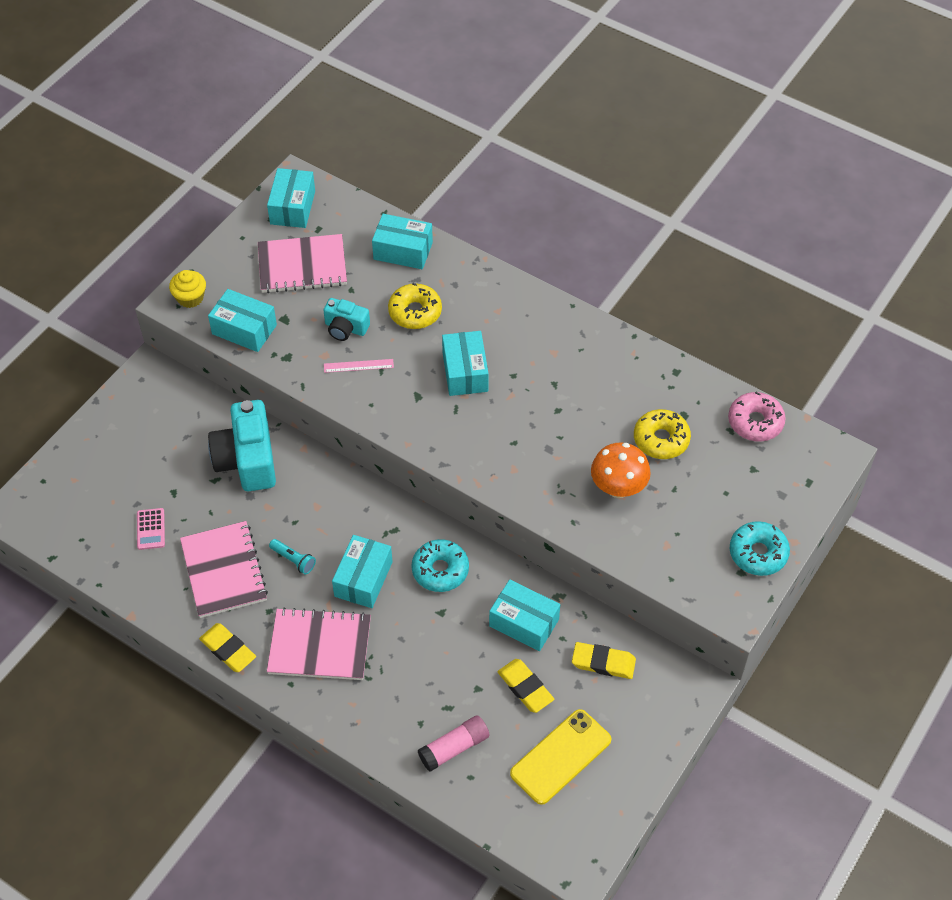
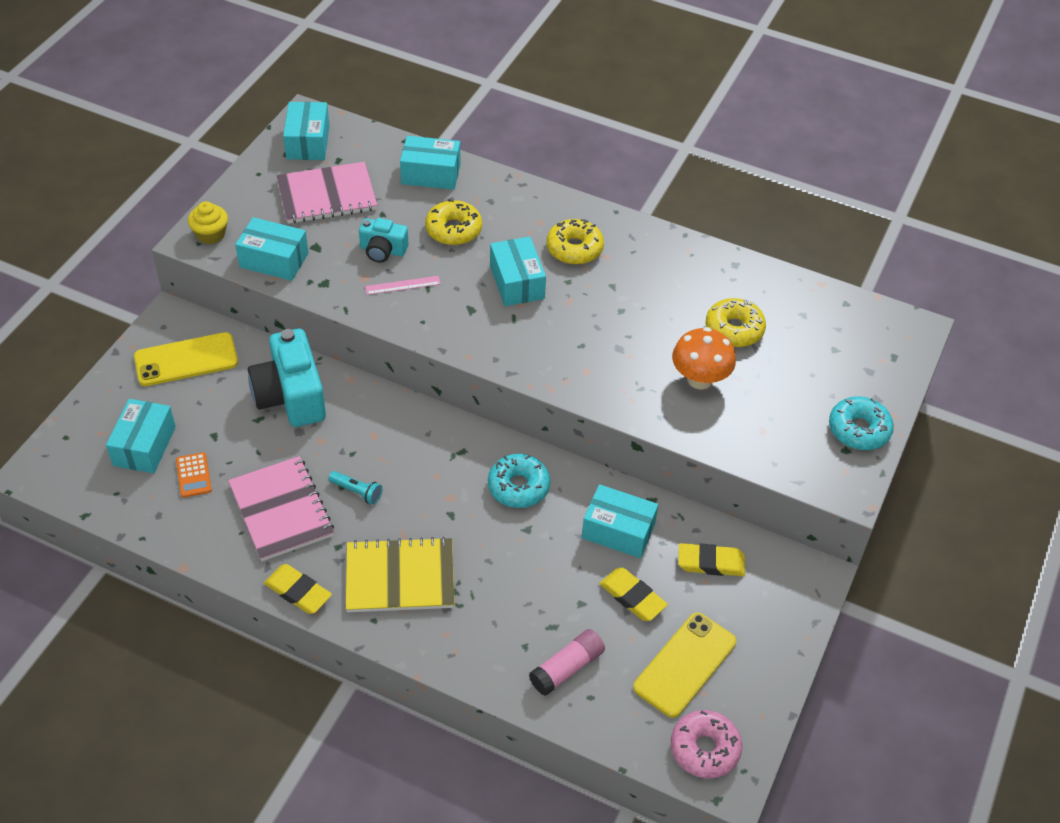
camera: 10 degrees left, 5 degrees down
pink calculator [137,508,165,550] -> orange calculator [176,452,212,498]
pink notebook [267,607,371,680] -> yellow notebook [346,537,455,612]
turquoise box [332,535,392,608] -> turquoise box moved to [106,399,176,473]
pink donut [728,392,786,441] -> pink donut moved to [671,710,742,779]
none -> yellow phone [134,332,238,386]
none -> yellow donut [547,219,604,265]

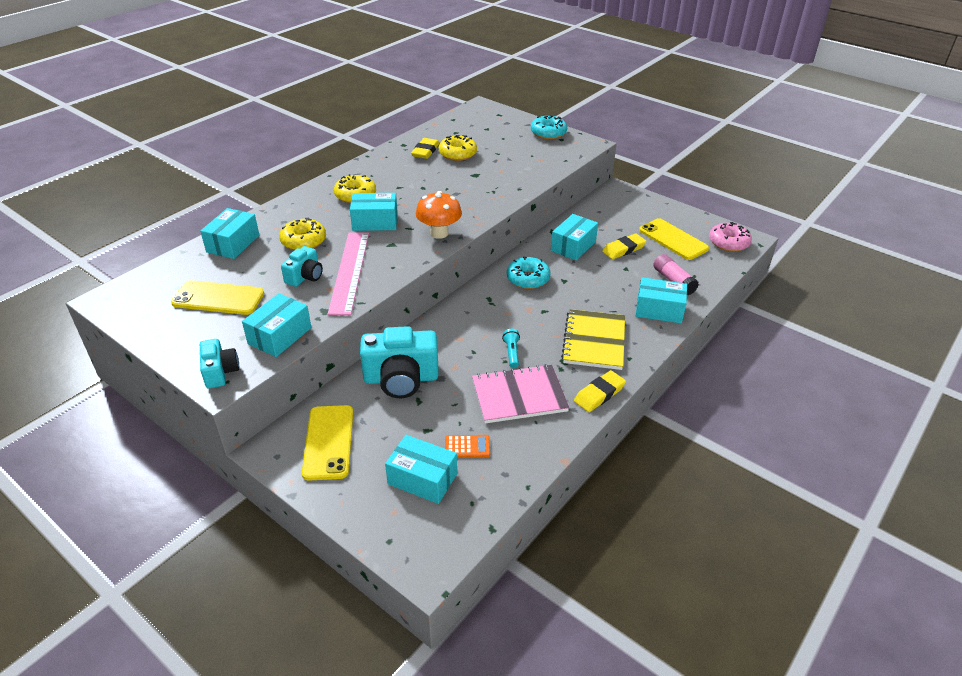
camera: 75 degrees left, 10 degrees down
yellow cupcake [188,201,228,244] -> turquoise camera [200,339,239,389]
pink notebook [276,162,378,224] -> yellow phone [171,280,264,315]
turquoise box [283,102,329,160] -> turquoise box moved to [636,277,687,323]
turquoise flashlight [329,471,383,505] -> turquoise flashlight turned 45 degrees counterclockwise [502,329,520,368]
pink ruler [365,276,441,295] -> pink ruler [328,232,369,315], size x2.27
orange mushroom [672,327,736,390] -> orange mushroom moved to [416,191,462,239]
yellow eraser [678,543,745,576] -> yellow eraser moved to [411,138,440,159]

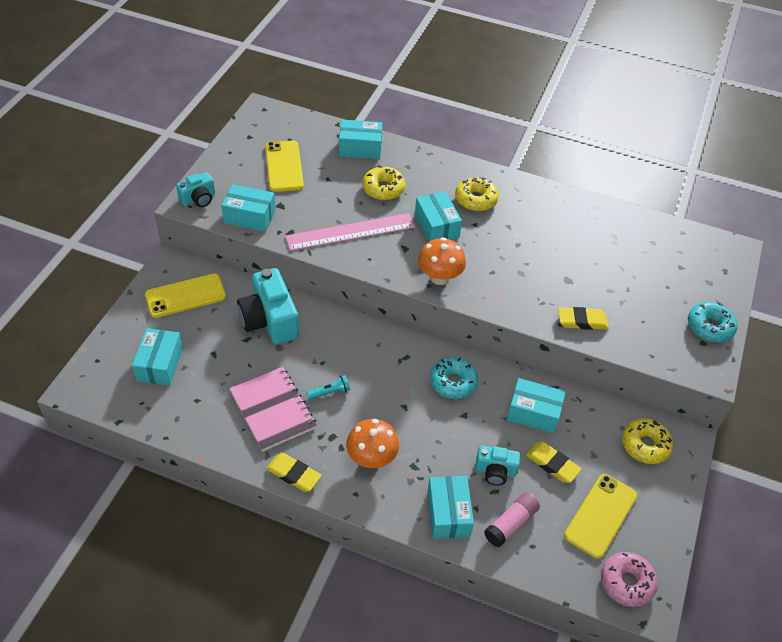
camera: 70 degrees right, 10 degrees up
turquoise camera [281,246,323,287] -> turquoise camera moved to [475,446,520,486]
yellow eraser [411,138,440,159] -> yellow eraser moved to [558,307,609,330]
yellow donut [439,135,477,161] -> yellow donut moved to [622,418,673,464]
orange calculator [445,435,490,458] -> none
yellow notebook [561,309,625,370] -> orange mushroom [346,419,399,468]

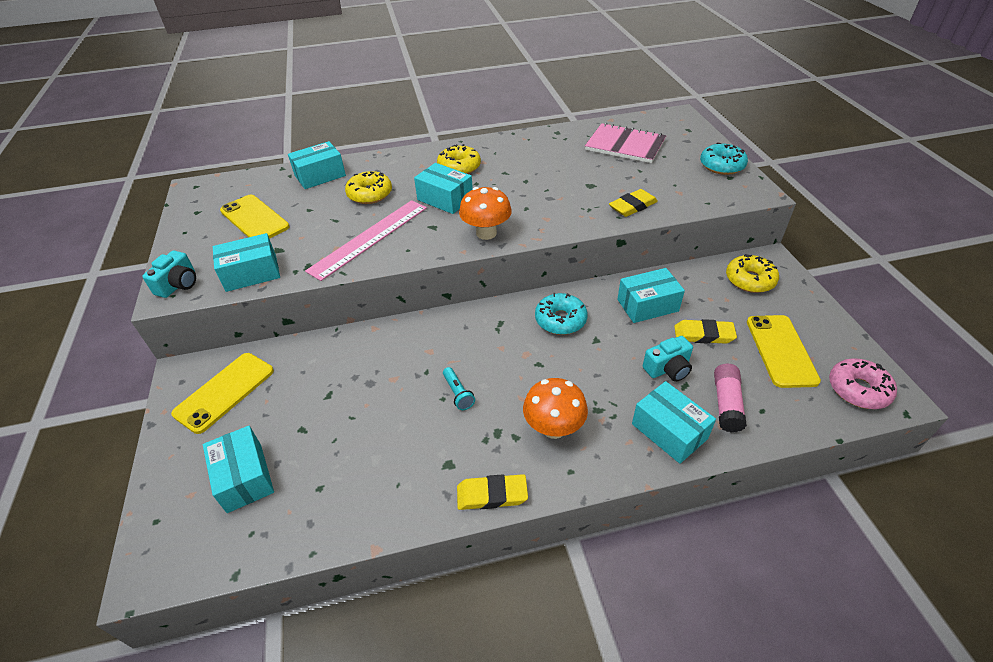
camera: 30 degrees left, 5 degrees down
pink notebook [229,367,317,452] -> pink notebook moved to [585,123,666,163]
turquoise camera [237,268,299,344] -> none
turquoise flashlight [306,375,350,400] -> turquoise flashlight turned 120 degrees clockwise [443,367,475,410]

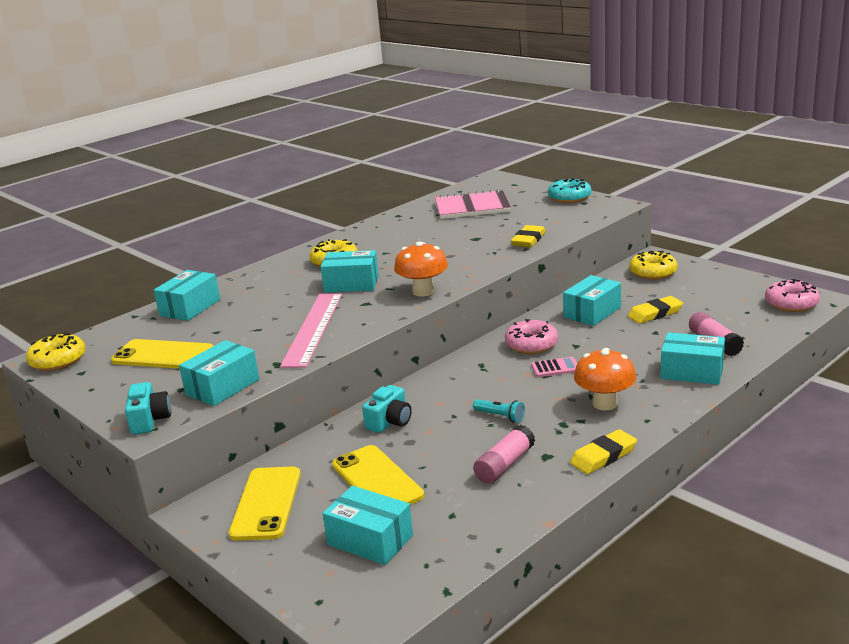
camera: 30 degrees left, 20 degrees down
yellow donut [345,171,392,204] -> yellow donut moved to [26,332,86,371]
turquoise donut [535,293,588,335] -> pink donut [505,319,558,354]
turquoise camera [643,336,693,382] -> turquoise camera moved to [362,385,412,433]
yellow phone [747,315,821,388] -> yellow phone moved to [332,445,424,505]
none -> pink glue stick [473,425,535,484]
none -> pink calculator [531,357,577,377]

